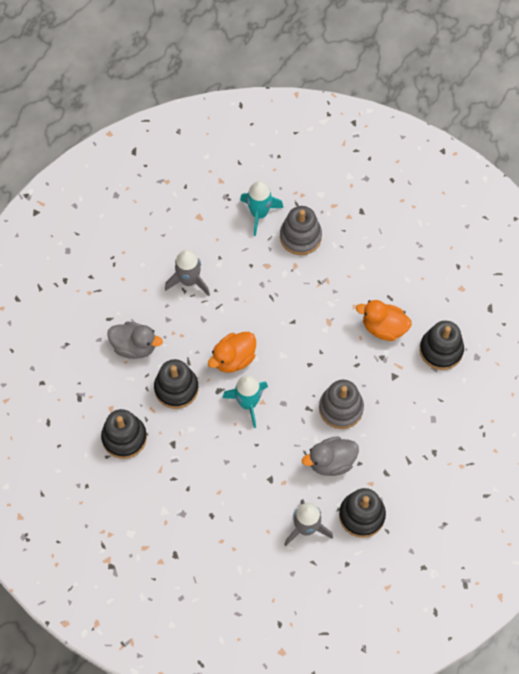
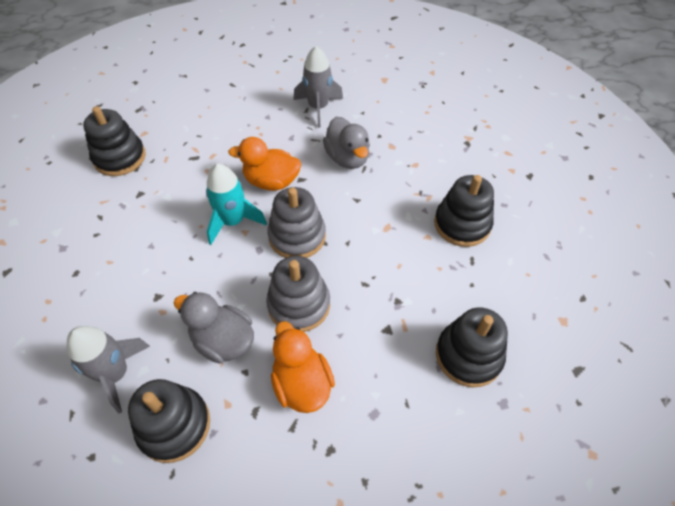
camera: 50 degrees right, 10 degrees down
grey duck [107,322,163,359] -> grey duck moved to [323,117,370,169]
black stacking toy [154,359,199,409] -> black stacking toy moved to [434,175,494,247]
turquoise rocket [240,181,283,236] -> none
grey stacking toy [280,206,322,255] -> grey stacking toy moved to [267,187,326,258]
orange duck [356,300,412,341] -> orange duck moved to [271,321,335,413]

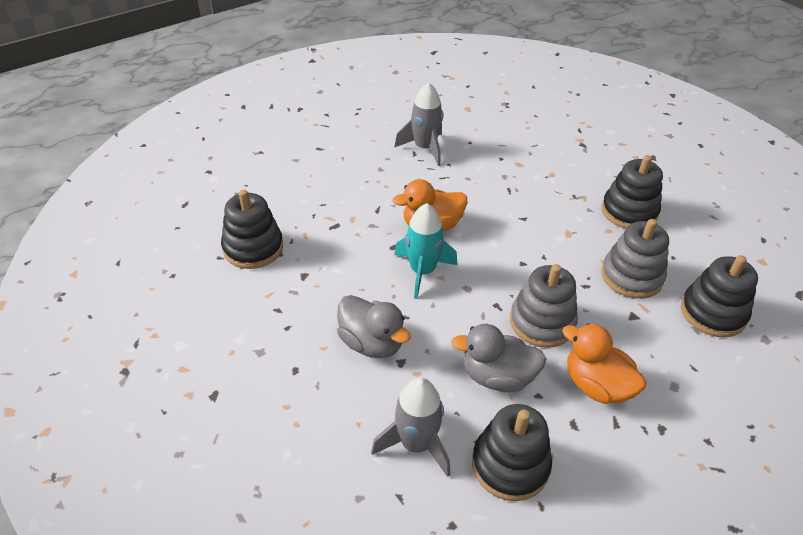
camera: 25 degrees left, 10 degrees down
grey stacking toy [267,187,326,258] -> grey stacking toy moved to [601,219,669,299]
grey duck [323,117,370,169] -> grey duck moved to [337,295,411,358]

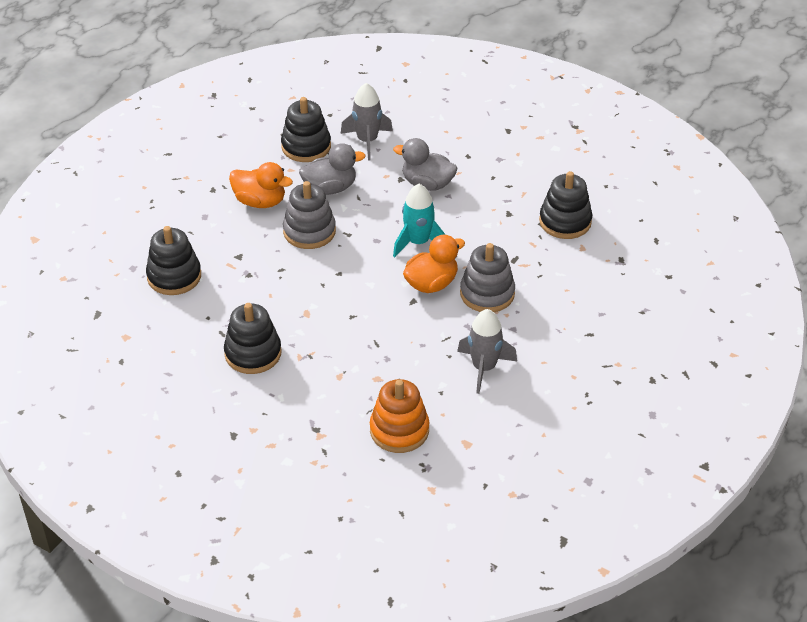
camera: 160 degrees right, 0 degrees up
grey stacking toy [601,219,669,299] -> grey stacking toy moved to [460,243,515,312]
none -> orange stacking toy [370,379,429,453]

